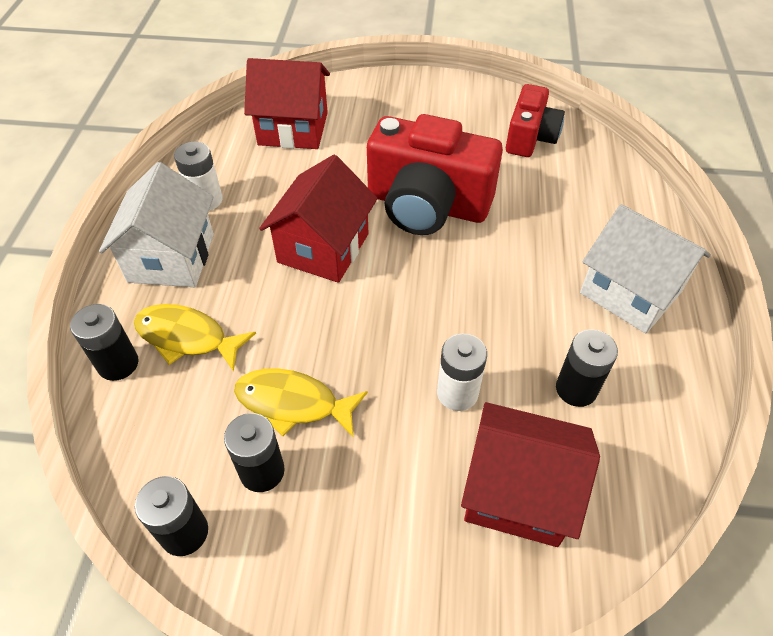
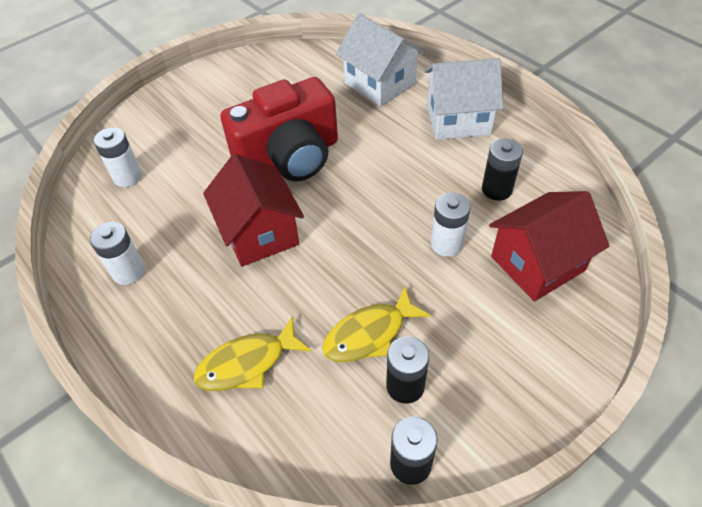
camera: 45 degrees left, 0 degrees up
black battery [70,304,139,381] -> none
white house [99,162,214,287] -> white house moved to [336,13,425,106]
red house [244,58,330,149] -> white battery [93,127,142,187]
red camera [506,84,565,157] -> none

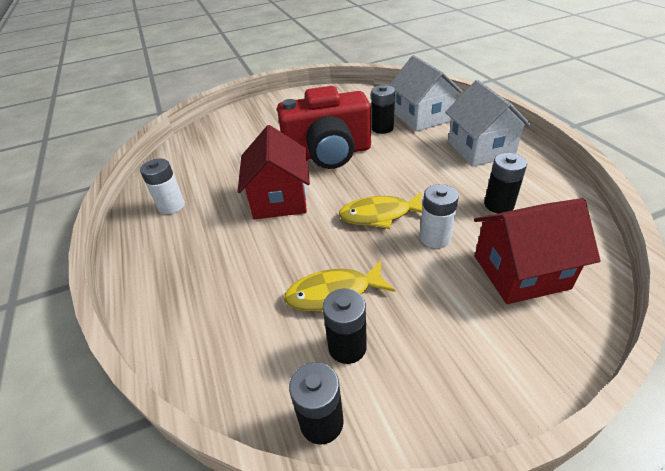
camera: 20 degrees right, 10 degrees down
white battery [93,127,142,187] -> none
yellow fish [194,316,311,391] -> yellow fish moved to [339,192,423,229]
white house [425,58,503,140] -> white house turned 60 degrees clockwise [445,80,532,167]
none -> black battery [371,85,395,134]

